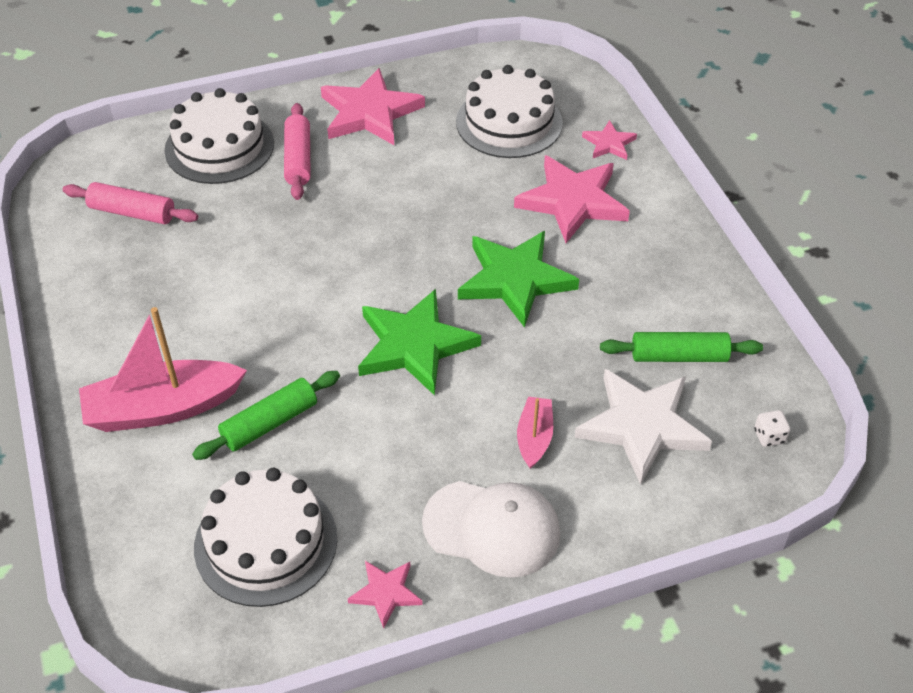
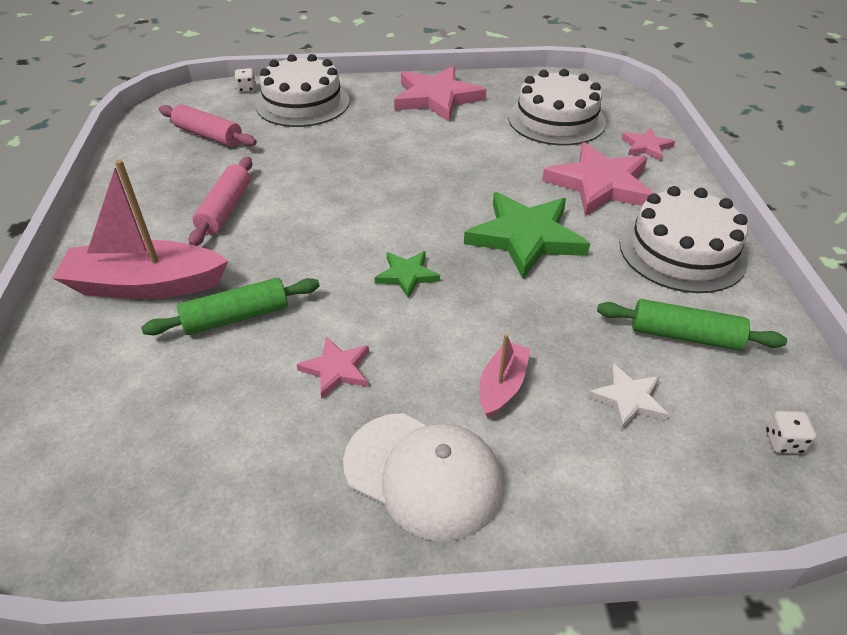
camera: 15 degrees right, 5 degrees down
white cake [194,468,337,607] -> white cake moved to [619,186,748,293]
pink rolling pin [284,103,311,200] -> pink rolling pin moved to [189,157,252,246]
pink star [348,561,423,629] -> pink star moved to [296,337,369,399]
green star [358,289,481,396] -> green star [375,251,440,299], size x0.50
white star [574,369,712,485] -> white star [588,364,669,430], size x0.50
none -> white dice [234,68,256,93]

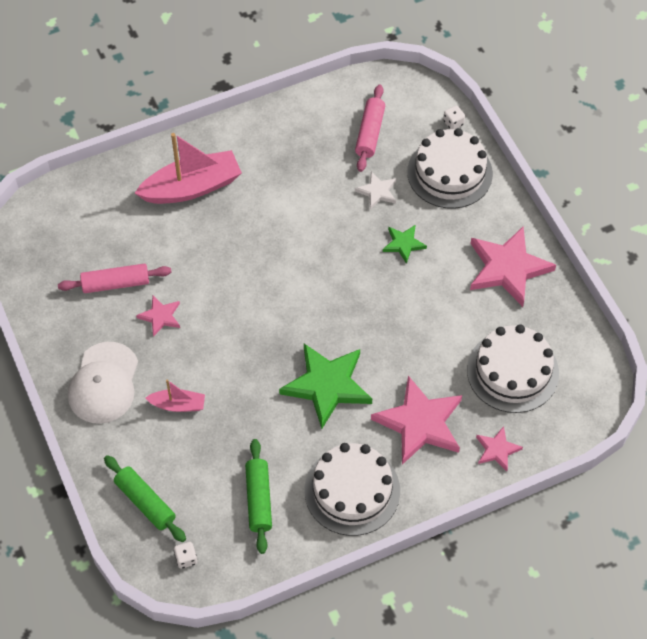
camera: 70 degrees right, 15 degrees up
pink boat [53,160,228,299] -> pink boat turned 90 degrees clockwise [135,133,242,204]
green rolling pin [141,278,320,335] -> green rolling pin moved to [104,455,186,542]
pink rolling pin [189,157,252,246] -> pink rolling pin moved to [58,263,172,293]
green star [375,251,440,299] -> green star moved to [383,225,427,264]
white star [588,364,669,430] -> white star moved to [355,171,396,209]

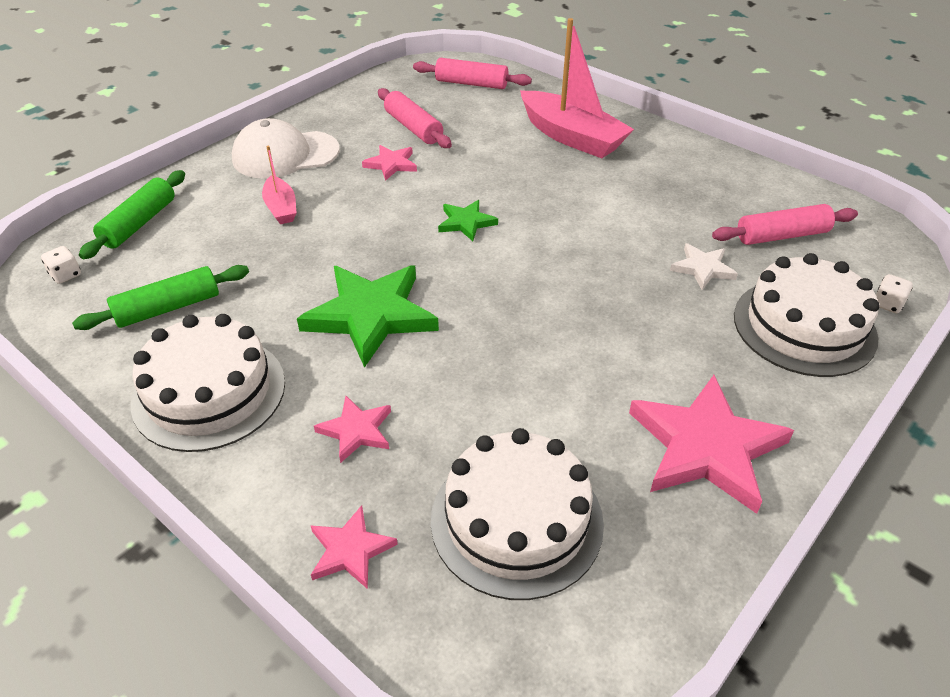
camera: 65 degrees right, 15 degrees down
pink star [371,376,462,465] -> pink star [314,396,391,463], size x0.50
green star [383,225,427,264] -> green star moved to [438,200,498,241]
none -> pink rolling pin [413,58,532,89]

